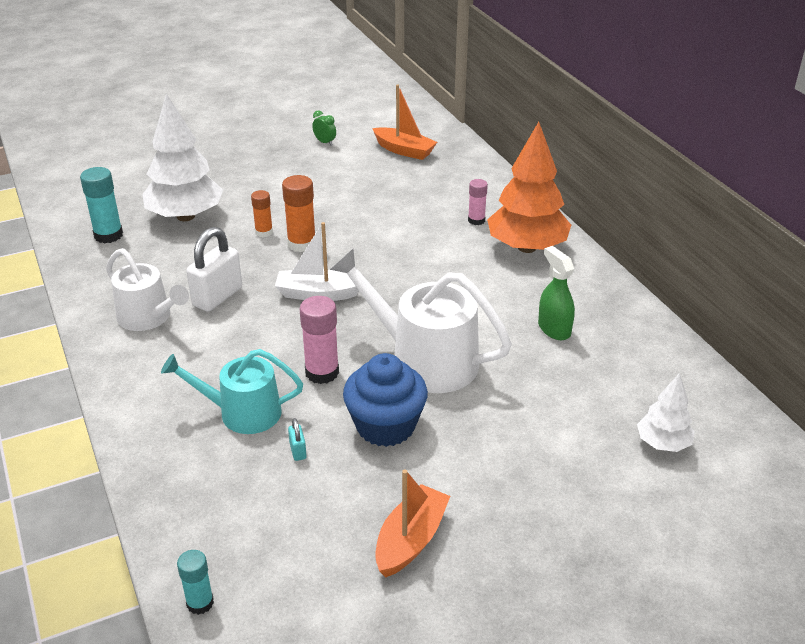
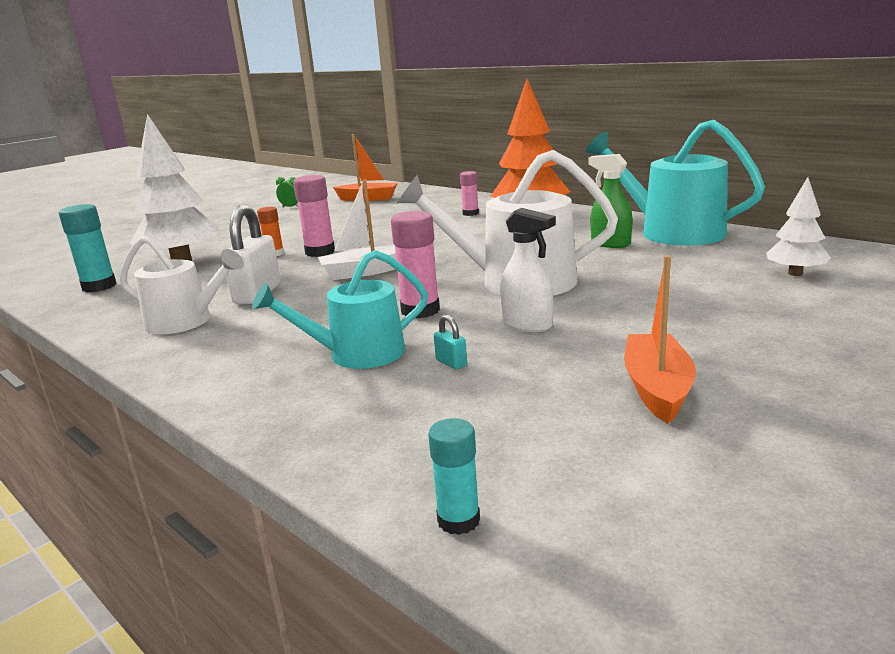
camera: 20 degrees left, 15 degrees down
orange glue stick [282,175,315,252] -> pink glue stick [293,175,335,257]
blue cupcake [343,353,428,447] -> white spray bottle [500,208,556,332]
none -> turquoise watering can [586,120,765,246]

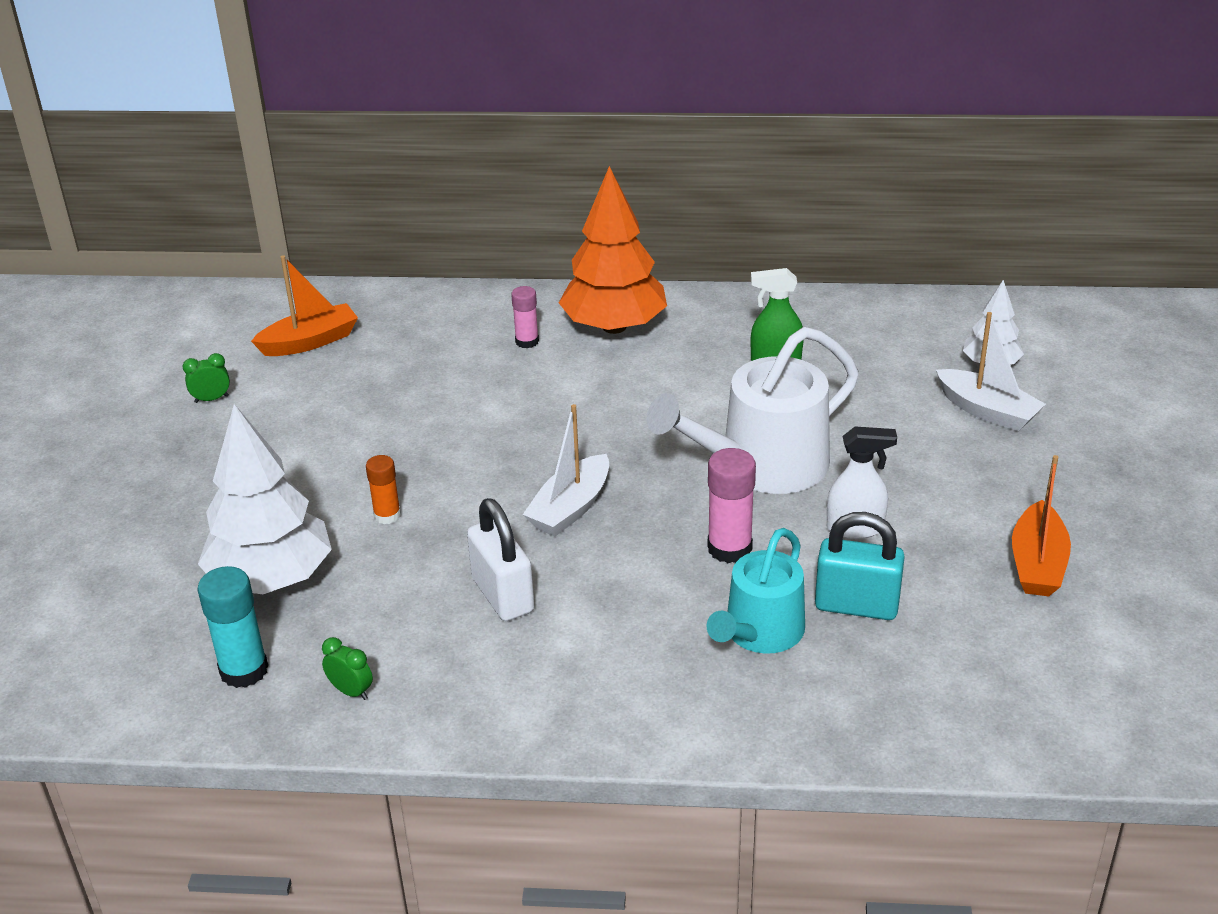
camera: 40 degrees left, 15 degrees up
white watering can [120,236,244,334] -> none
pink glue stick [293,175,335,257] -> none
turquoise glue stick [428,418,480,535] -> none
turquoise padlock [434,314,467,370] -> turquoise padlock [815,512,905,620], size x2.31
turquoise watering can [586,120,765,246] -> none
orange boat [624,255,696,424] -> orange boat turned 135 degrees counterclockwise [1012,455,1071,596]
none -> green clock [322,637,373,700]
none -> white boat [936,312,1046,431]

